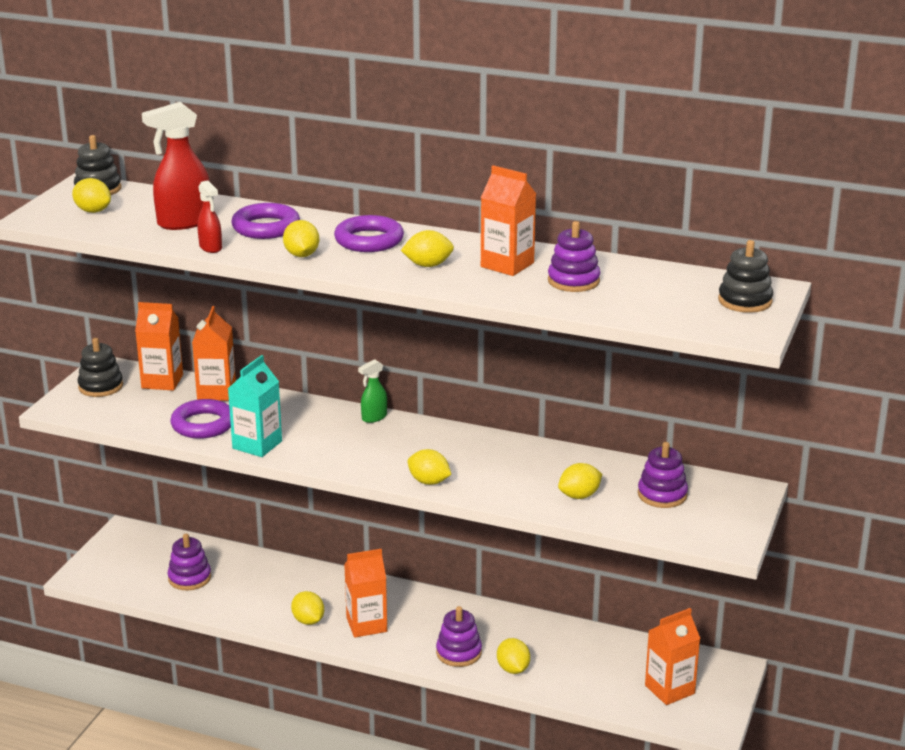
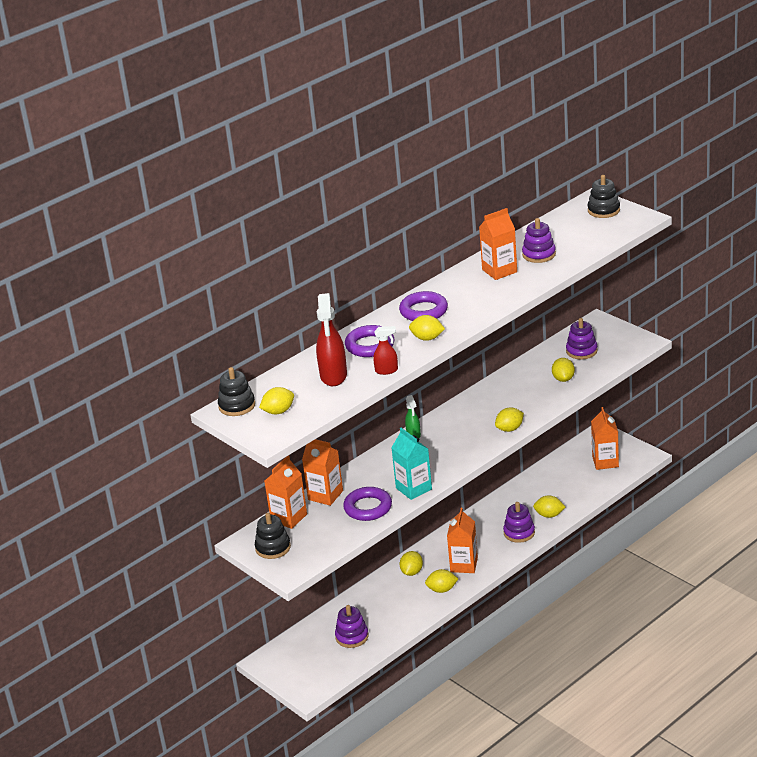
camera: 60 degrees left, 5 degrees up
yellow lemon [401,230,454,267] -> yellow lemon moved to [400,551,423,576]

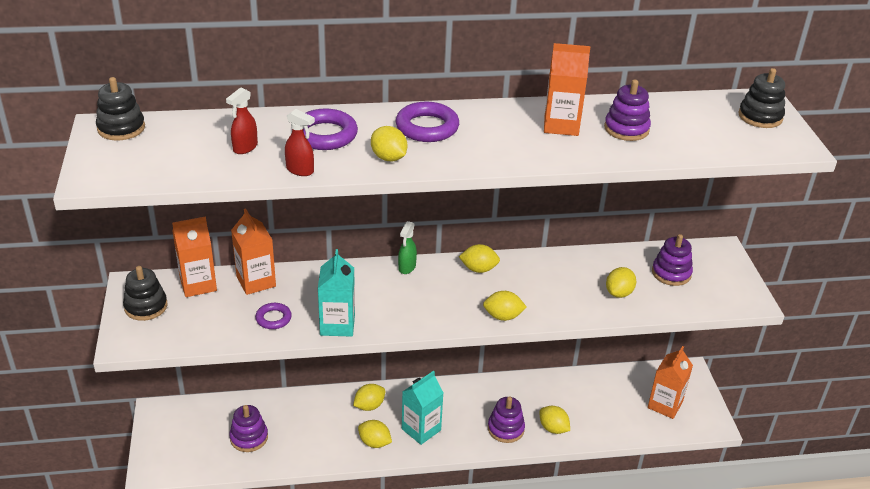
camera: 30 degrees right, 5 degrees up
yellow lemon [259,387,294,414] -> yellow lemon moved to [459,244,500,273]
red spray bottle [316,293,347,386] -> red spray bottle [226,87,258,154], size x0.55
purple ring [343,487,392,521] -> purple ring [255,303,292,329], size x0.60
orange carton [447,508,478,573] -> turquoise carton [402,371,443,445]

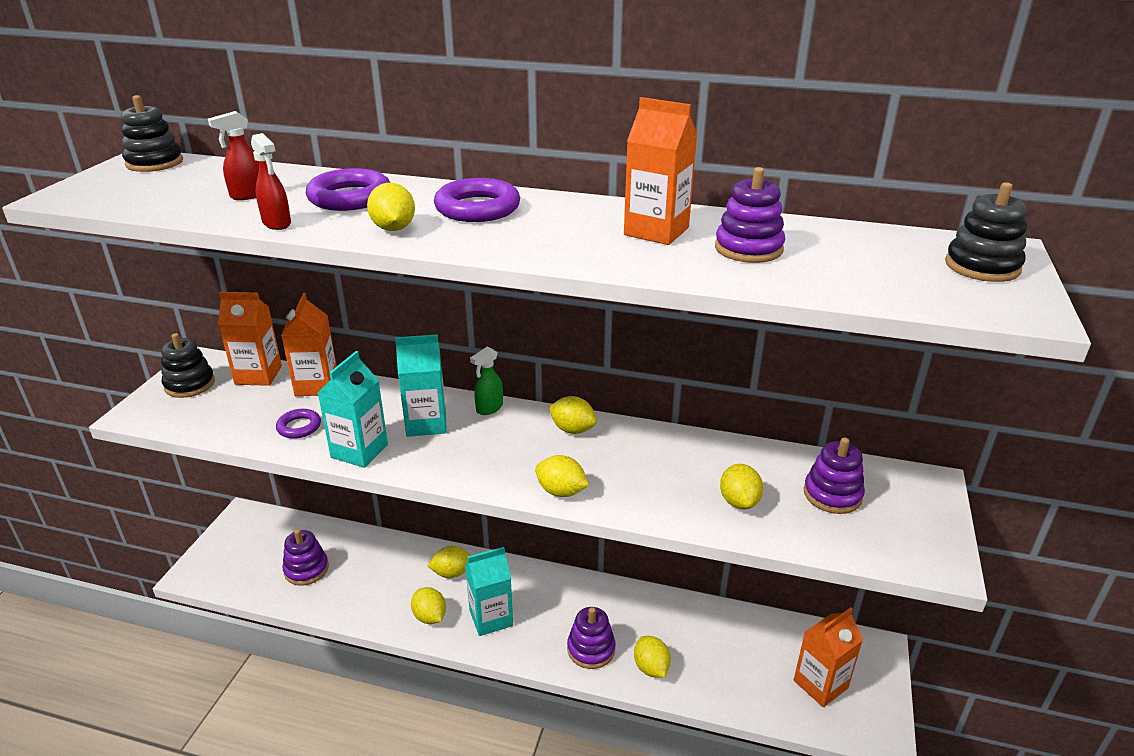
camera: 25 degrees right, 5 degrees down
yellow lemon [606,267,636,298] -> yellow lemon turned 60 degrees counterclockwise [720,464,763,509]
none -> turquoise carton [395,334,447,437]

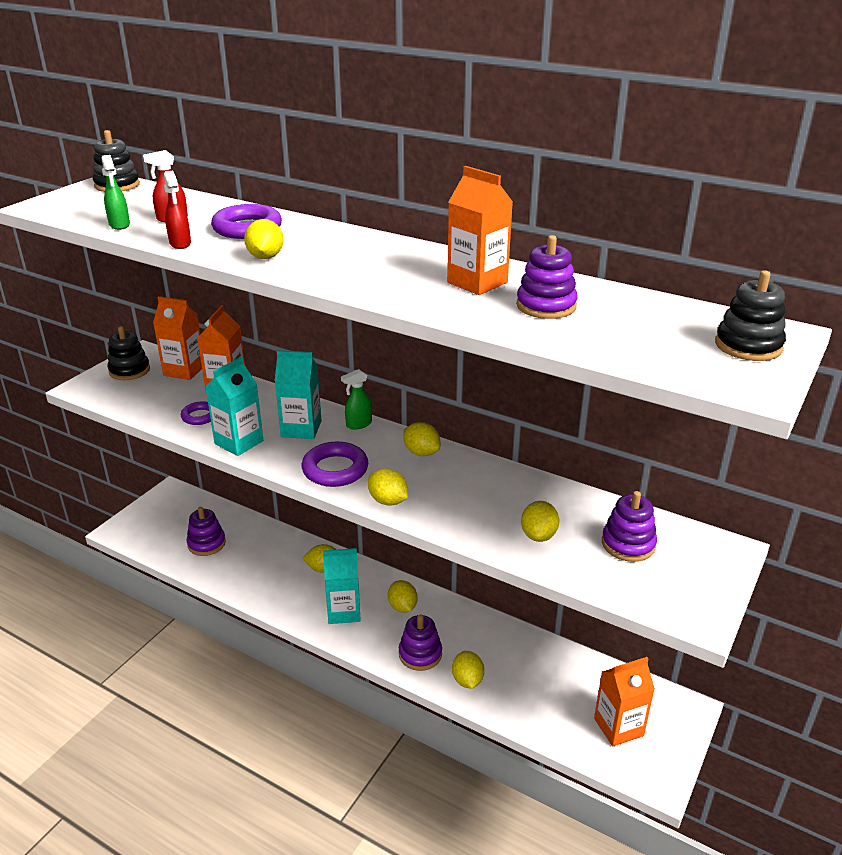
camera: 15 degrees right, 0 degrees up
yellow lemon [411,587,446,624] -> yellow lemon moved to [388,580,418,613]
purple ring [434,178,520,222] -> purple ring moved to [302,441,368,487]
none -> green spray bottle [101,155,130,230]

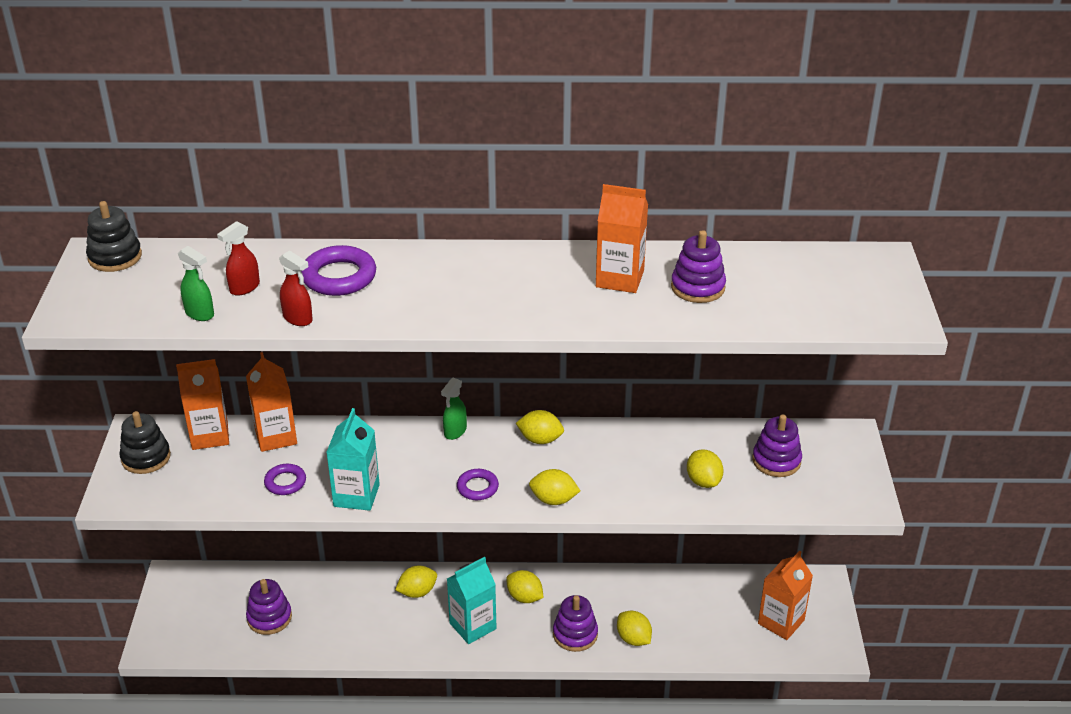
camera: 30 degrees left, 5 degrees up
yellow lemon [244,219,284,259] -> none
turquoise carton [275,350,322,439] -> none
purple ring [302,441,368,487] -> purple ring [457,469,499,500], size x0.60
black stacking toy [715,270,786,361] -> none

